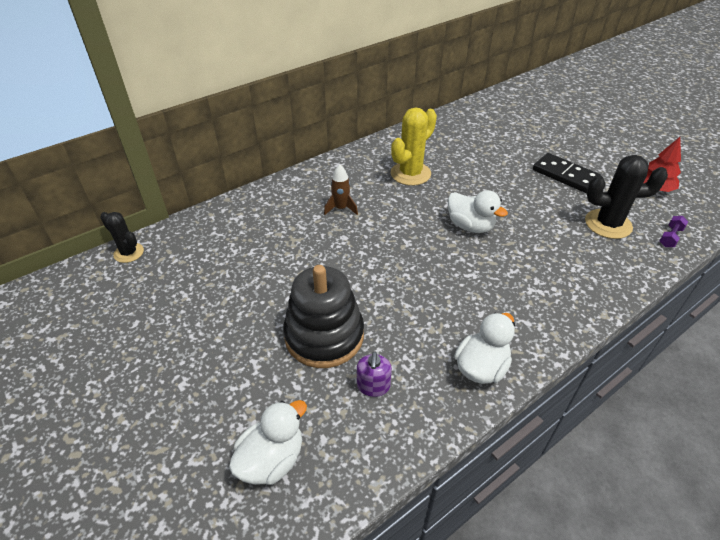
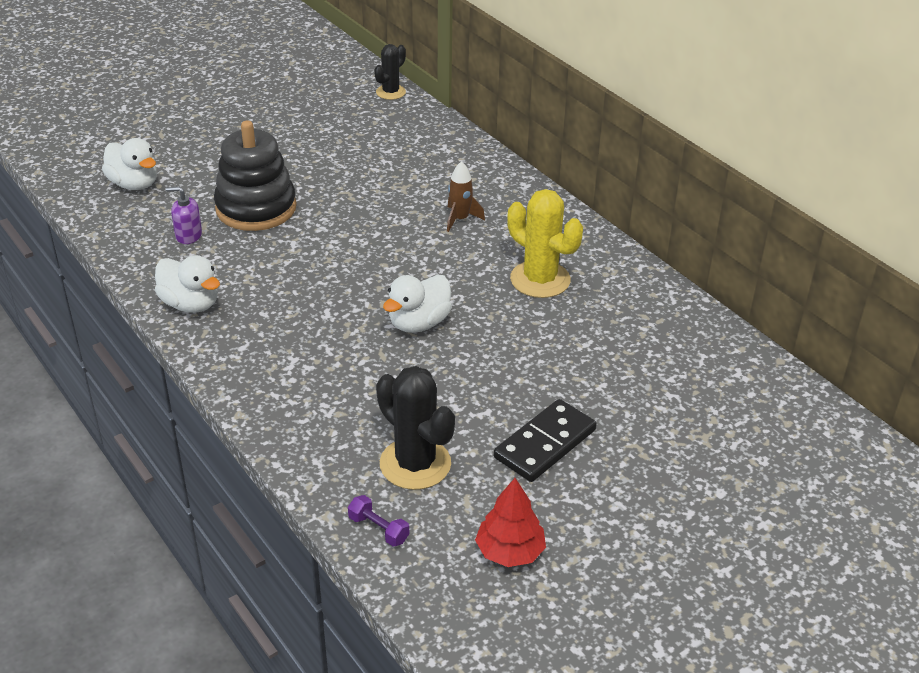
camera: 90 degrees right, 5 degrees down
black cactus [585,155,668,239] -> black cactus turned 45 degrees counterclockwise [376,366,455,490]

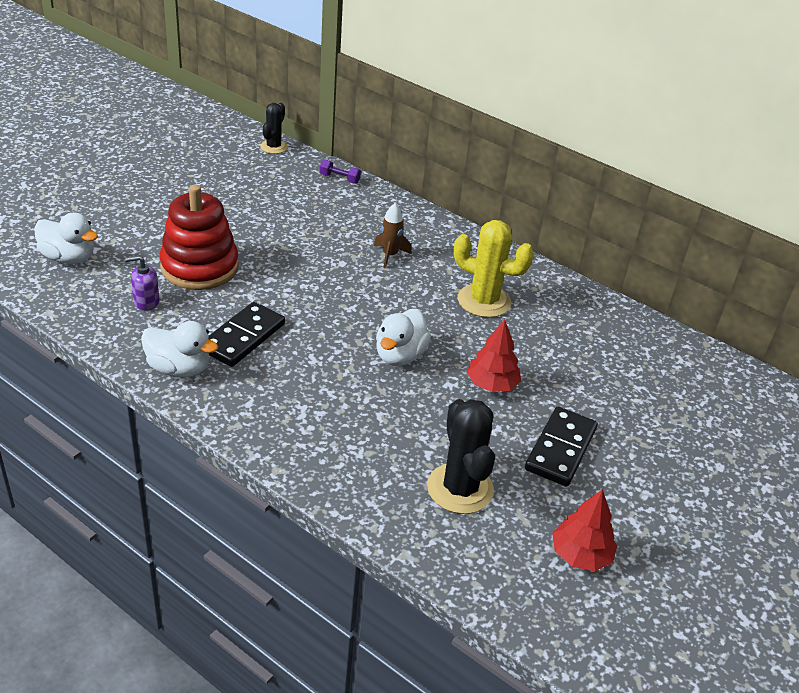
camera: 20 degrees left, 0 degrees up
black stacking toy [214,121,297,231] -> red stacking toy [160,185,239,290]
purple dumbbell [348,495,409,546] -> purple dumbbell moved to [320,160,361,184]
black cactus [376,366,455,490] -> black cactus turned 45 degrees clockwise [427,399,495,514]
none -> black domino [208,302,285,367]
none -> red tree [467,320,521,392]

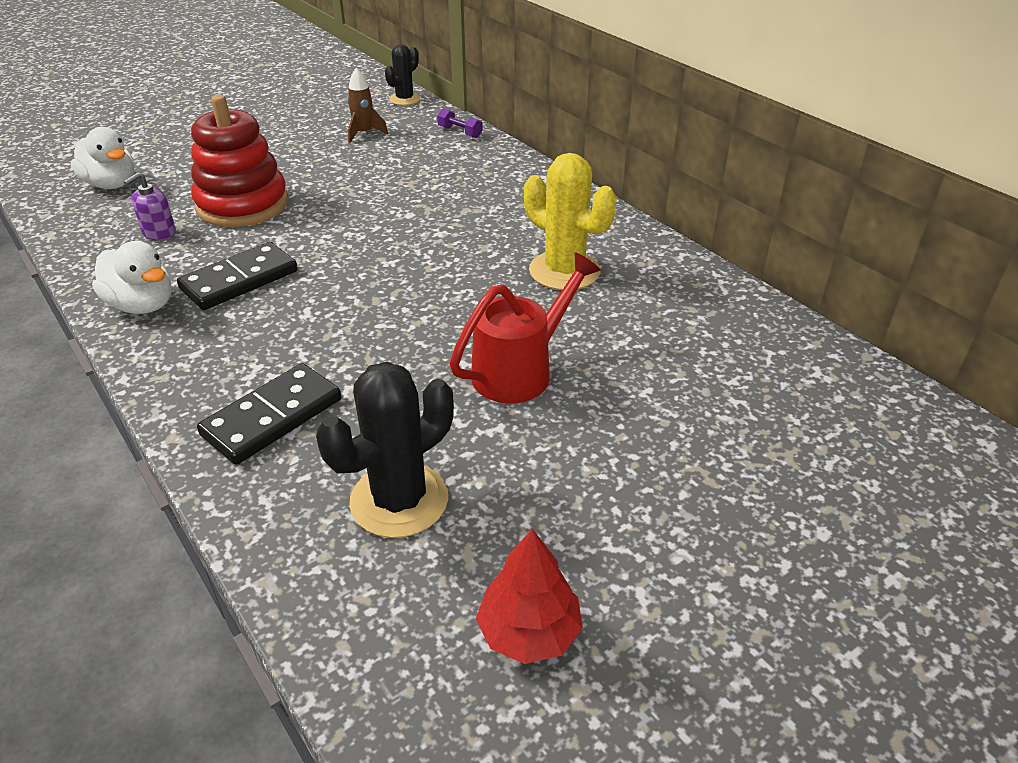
camera: 20 degrees right, 0 degrees up
purple soap dispenser [125,256,159,311] -> purple soap dispenser turned 60 degrees counterclockwise [124,172,176,240]
brown rocket [374,203,412,268] -> brown rocket moved to [347,68,388,143]
white duck [376,309,431,366] -> none
black cactus [427,399,495,514] -> black cactus turned 45 degrees clockwise [316,362,454,538]
red tree [467,320,521,392] -> red watering can [450,252,601,403]
black domino [525,407,598,487] -> black domino moved to [197,363,341,465]

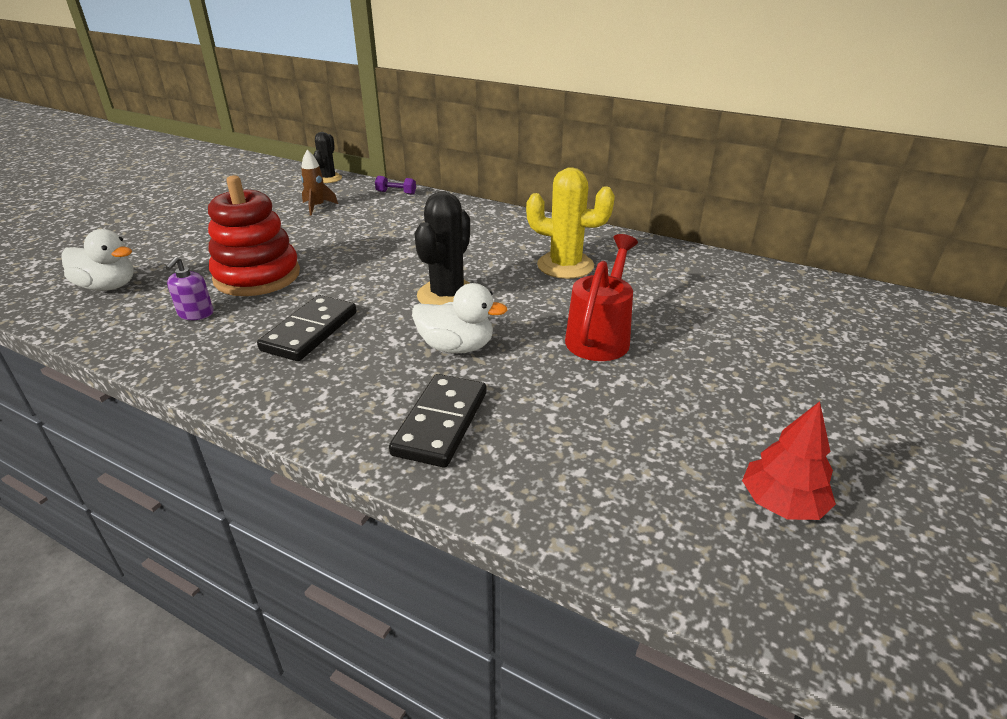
camera: 25 degrees left, 5 degrees down
white duck [92,241,172,314] -> white duck moved to [412,283,507,353]
black cactus [316,362,454,538] -> black cactus moved to [415,192,470,305]

